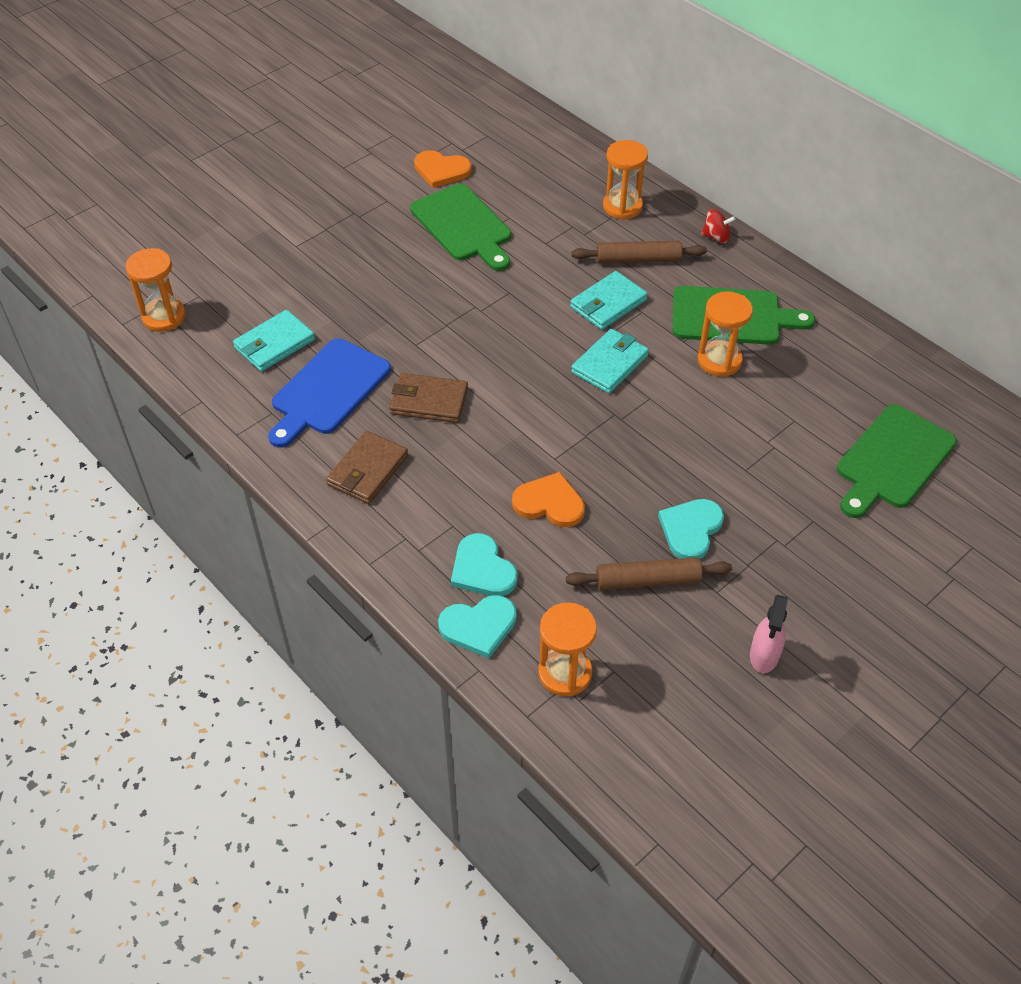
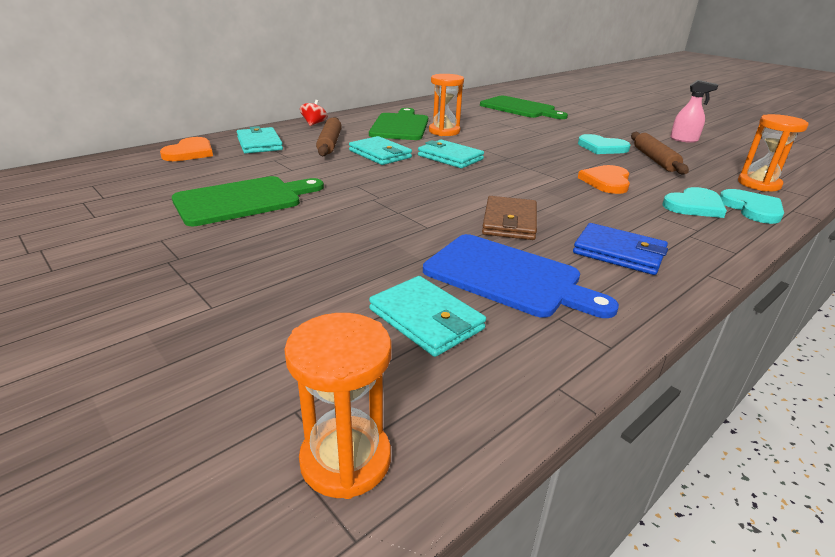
camera: 90 degrees left, 20 degrees down
brown wallet [326,431,408,504] -> blue wallet [573,223,668,275]
orange heart [414,150,472,188] -> orange heart moved to [160,137,213,161]
orange hourglass [603,140,648,220] -> turquoise wallet [237,126,283,154]

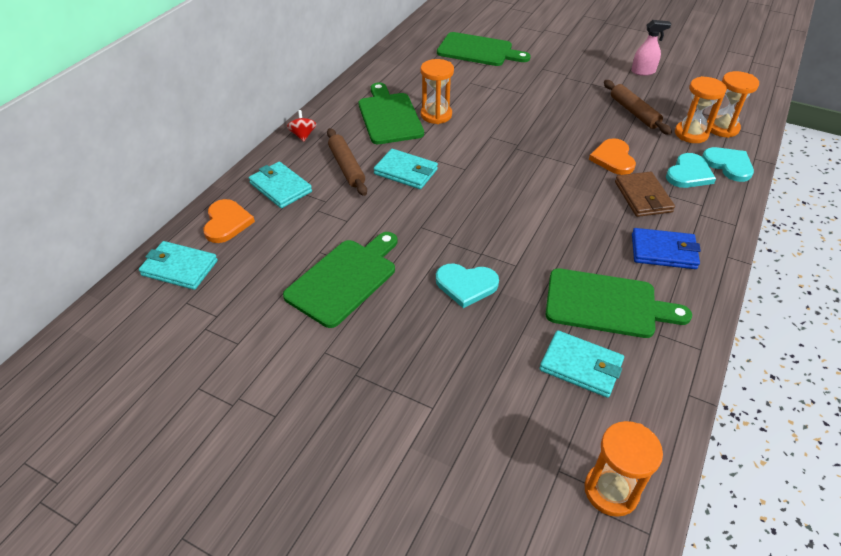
camera: 20 degrees left, 15 degrees up
turquoise wallet [418,139,484,168] -> turquoise wallet moved to [139,241,218,290]
blue cutting board [423,234,619,318] -> green cutting board [546,268,692,338]
brown wallet [482,196,537,240] -> brown wallet moved to [615,172,675,217]
turquoise heart [578,134,630,154] -> turquoise heart moved to [436,263,499,308]
none -> orange hourglass [675,76,727,143]

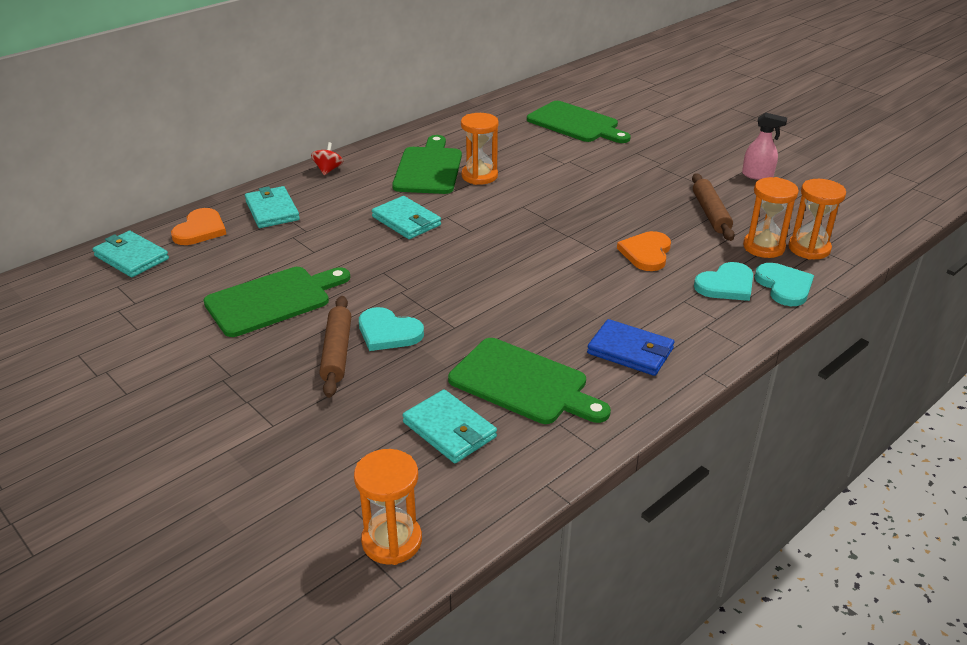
camera: 20 degrees right, 10 degrees down
brown rolling pin [327,128,367,196] -> brown rolling pin moved to [319,296,351,398]
brown wallet [615,172,675,217] -> none

